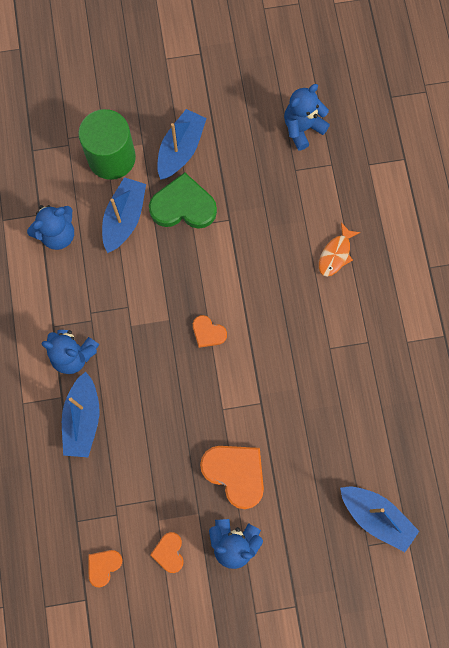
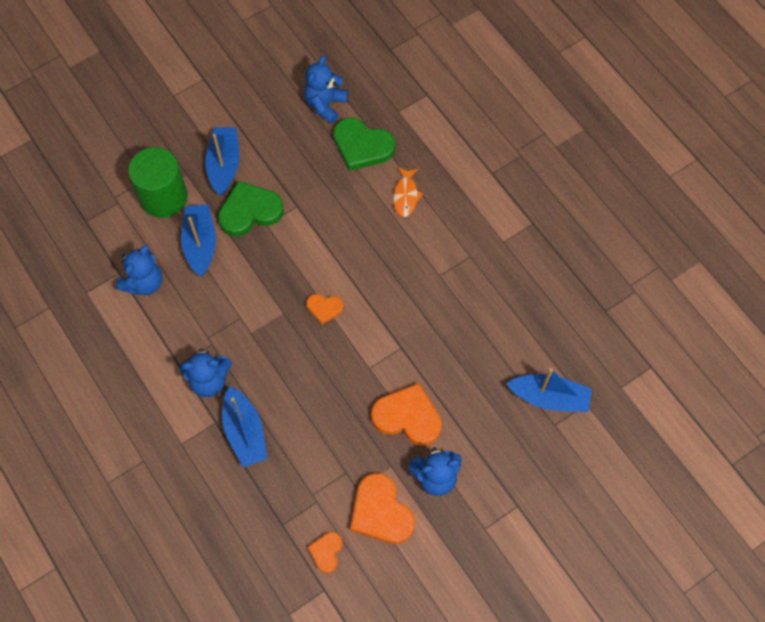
camera: 25 degrees left, 10 degrees down
orange heart [150,532,184,573] -> orange heart [350,473,415,544], size x1.86
none -> green heart [333,117,395,171]

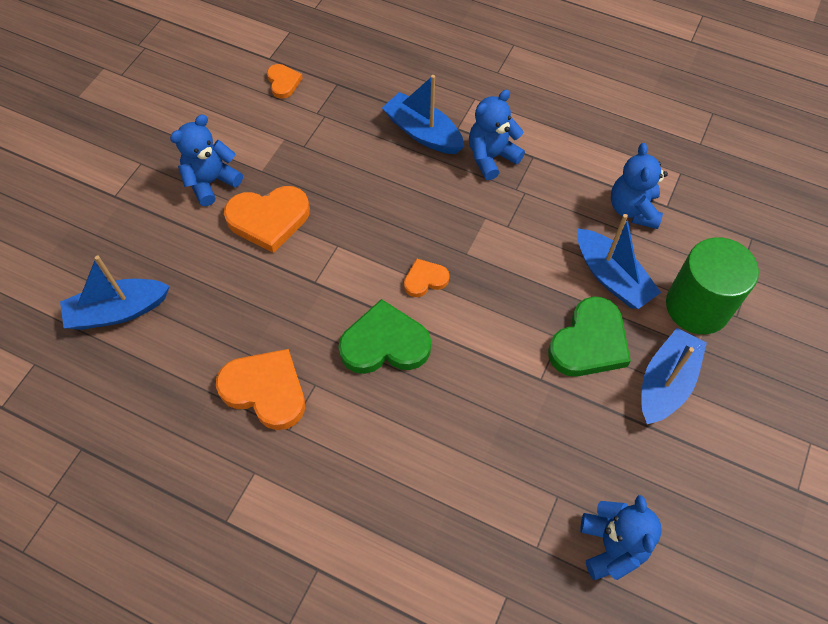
camera: 150 degrees right, 5 degrees down
blue boat [205,127,240,196] -> blue boat turned 120 degrees counterclockwise [641,328,707,424]
green heart [333,117,395,171] -> green heart moved to [338,299,431,374]
orange heart [350,473,415,544] -> orange heart moved to [216,349,305,430]
orange fish [393,167,423,217] -> none

